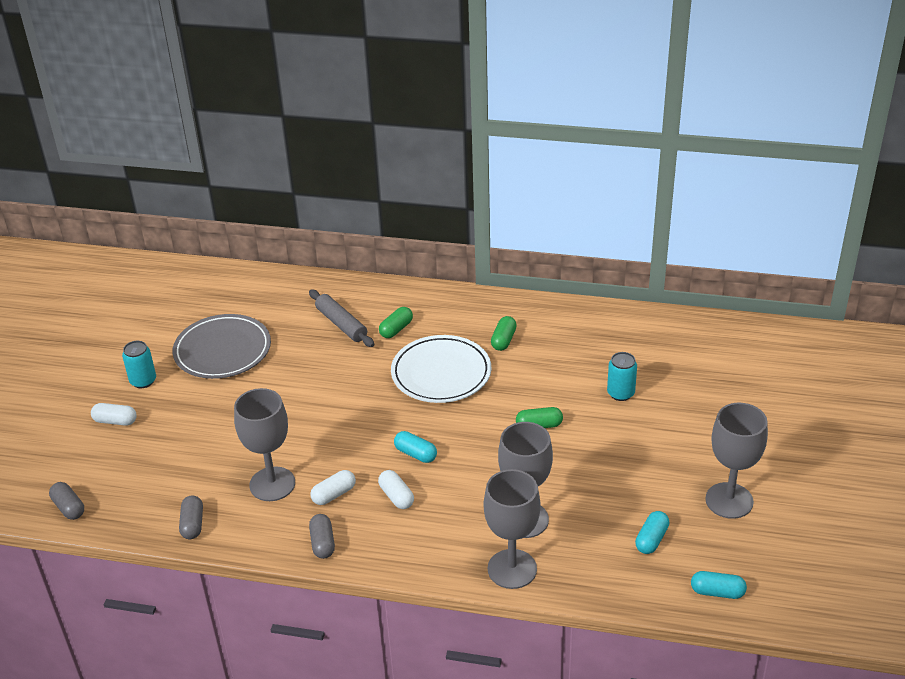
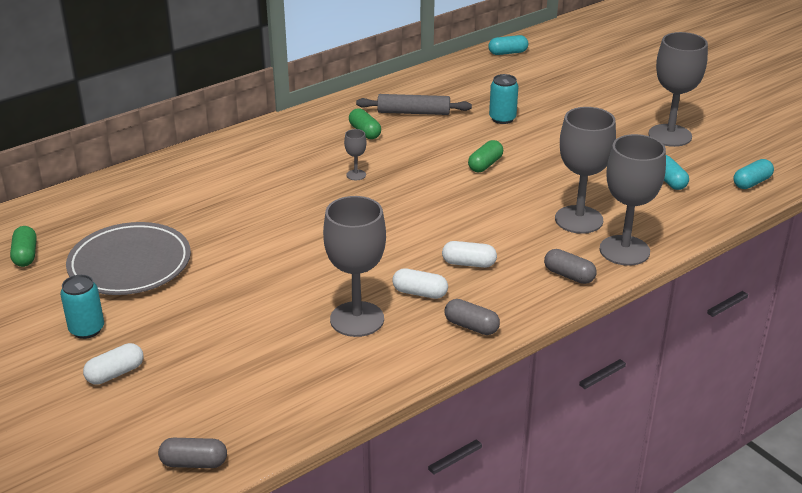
camera: 50 degrees left, 5 degrees down
grey capsule [179,495,203,539] -> grey capsule moved to [544,249,597,284]
grey rolling pin [309,290,374,347] -> grey rolling pin moved to [356,94,472,115]
white capsule [310,470,356,505] -> white capsule turned 75 degrees counterclockwise [392,268,448,299]
green capsule [379,307,413,338] -> green capsule moved to [10,226,37,267]
white plate [391,335,491,403] -> grey goblet [344,129,366,180]
turquoise capsule [394,431,437,463] -> turquoise capsule moved to [488,35,528,55]

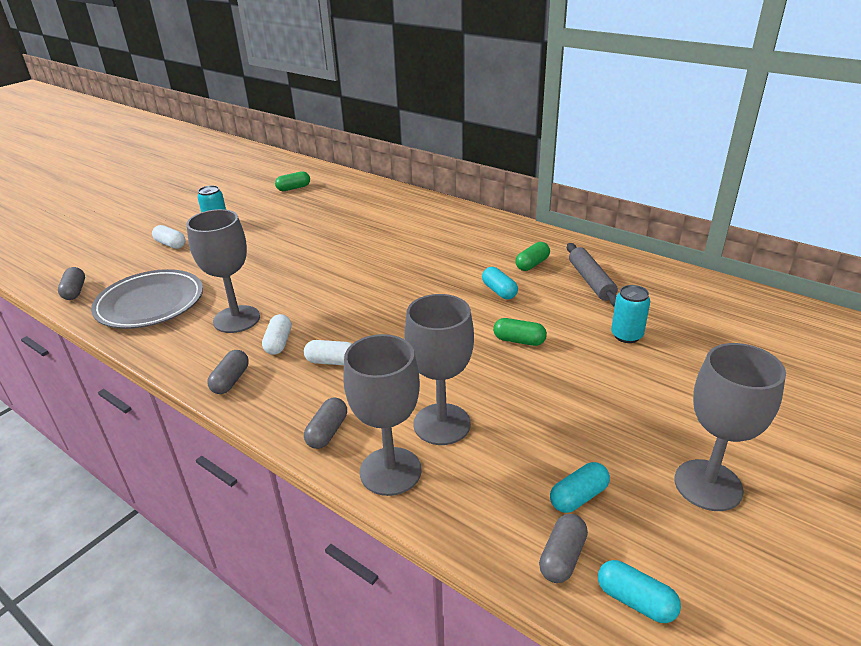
camera: 75 degrees right, 0 degrees up
grey plate [66,222,191,295] -> grey plate moved to [91,269,203,329]
grey goblet [344,129,366,180] -> none
white capsule [442,241,497,268] -> white capsule turned 75 degrees counterclockwise [304,340,352,365]
turquoise capsule [488,35,528,55] -> turquoise capsule moved to [482,267,518,299]
none -> grey capsule [539,514,588,583]

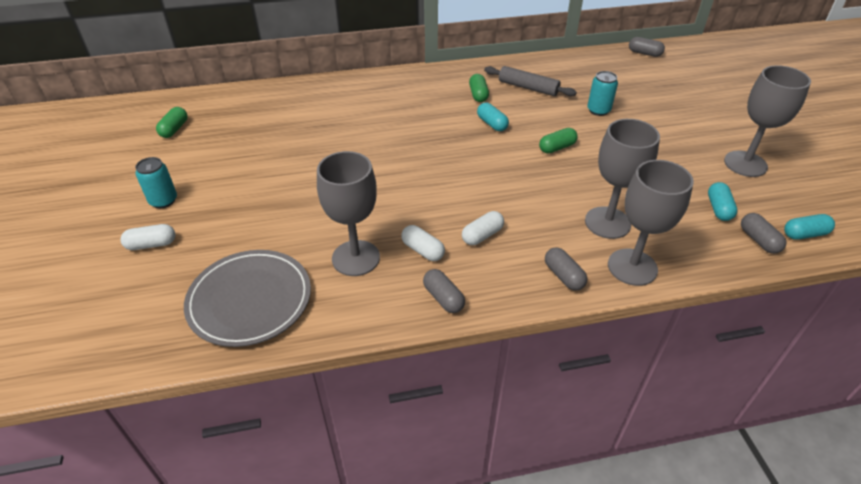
camera: 50 degrees left, 10 degrees up
grey capsule [58,267,85,300] -> grey capsule moved to [629,37,665,57]
turquoise capsule [482,267,518,299] -> turquoise capsule turned 45 degrees clockwise [477,102,509,131]

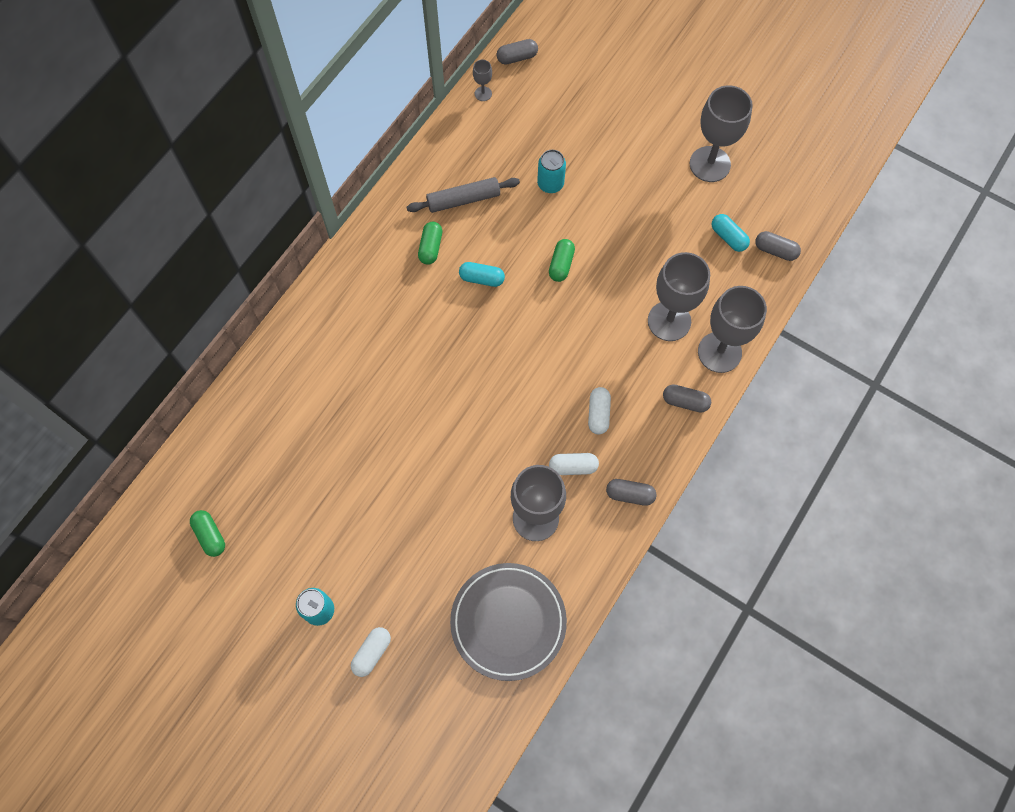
camera: 45 degrees left, 25 degrees up
green capsule [469,74,489,102] -> green capsule turned 60 degrees clockwise [418,222,442,265]
turquoise capsule [784,214,835,240] -> none
none -> grey goblet [473,60,492,101]

